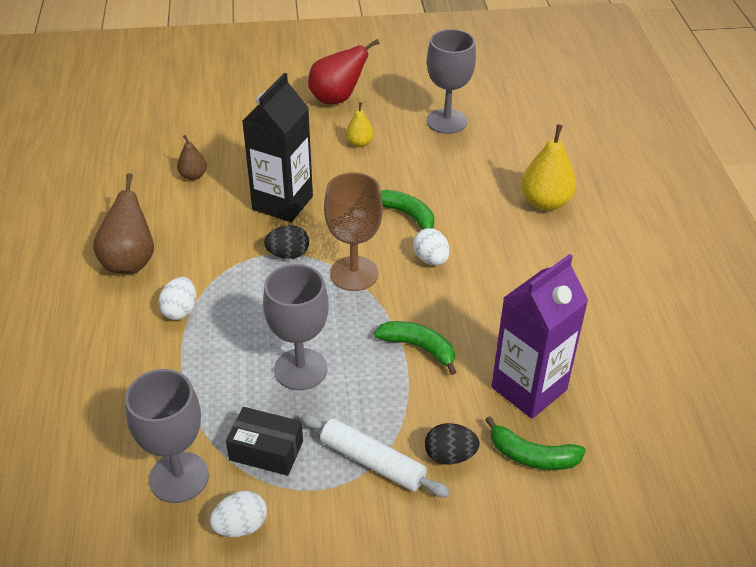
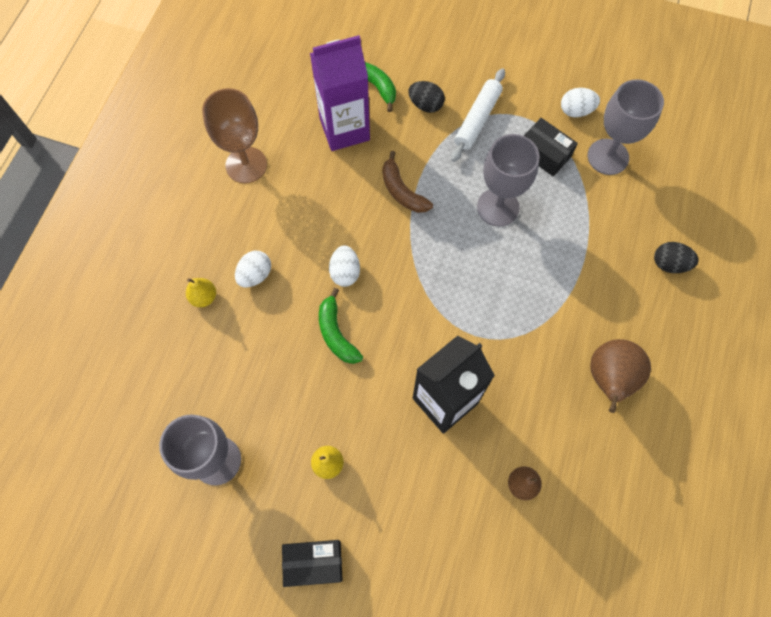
camera: 155 degrees left, 25 degrees up
white egg [159,277,196,320] -> white egg moved to [235,251,271,288]
black egg [264,225,309,259] -> black egg moved to [654,242,699,273]
white rolling pin [301,414,450,497] -> white rolling pin turned 60 degrees clockwise [451,68,505,162]
red pear [308,39,380,104] -> black box [282,540,343,587]
brown goblet [324,172,383,291] -> brown goblet moved to [202,88,267,183]
green banana [374,321,456,375] -> brown banana [382,151,433,213]
yellow pear [521,124,576,211] -> yellow pear [186,278,216,307], size x0.55

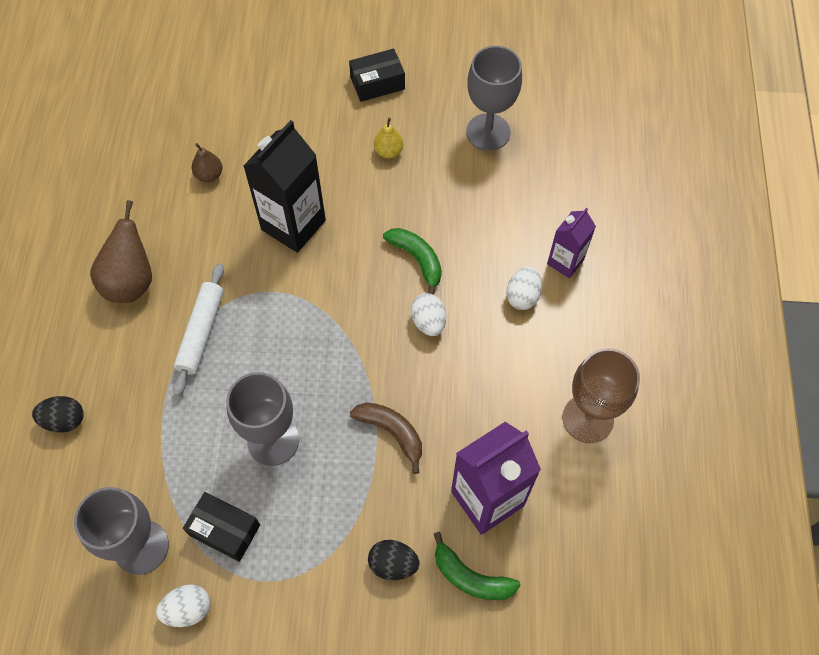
camera: 165 degrees right, 5 degrees down
yellow pear [186,278,216,307] -> purple carton [547,208,596,278]
white rolling pin [451,68,505,162] -> white rolling pin moved to [173,263,224,396]

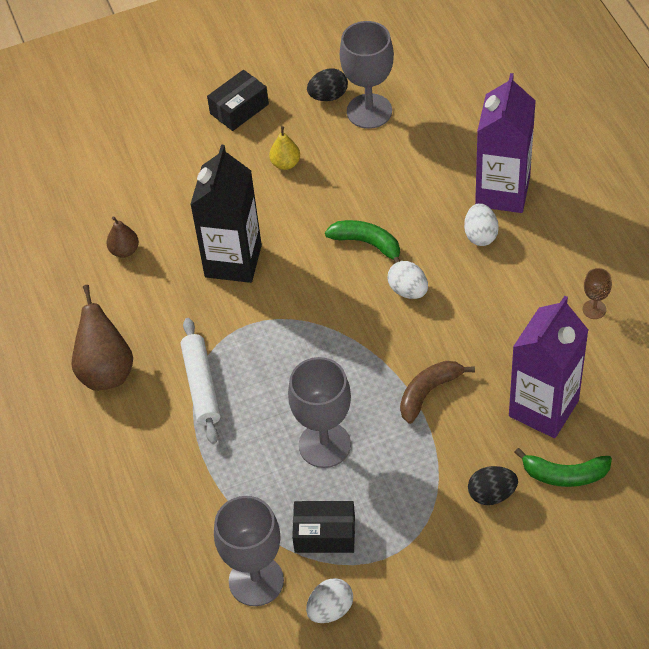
camera: 20 degrees left, 10 degrees down
black egg [32,396,84,433] -> black egg moved to [307,68,348,101]
brown banana [350,402,422,474] -> brown banana turned 60 degrees counterclockwise [400,361,475,424]
purple carton [547,208,596,278] -> purple carton [475,73,536,213], size x1.75
brown goblet [563,348,640,443] -> brown goblet [583,268,612,319], size x0.47

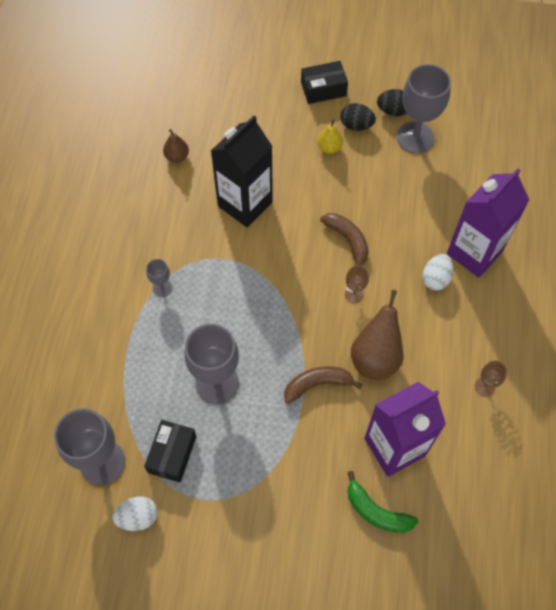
camera: 25 degrees right, 10 degrees up
brown pear [71,285,133,391] -> brown pear moved to [351,290,403,380]
white rolling pin [181,318,221,444] -> grey goblet [146,259,172,297]
black box [292,501,355,553] -> black box turned 75 degrees clockwise [144,420,196,483]
green banana [325,220,400,263] -> brown banana [320,213,369,266]
white egg [388,261,428,299] -> brown goblet [345,265,369,303]
black egg [468,466,518,505] -> black egg moved to [340,103,376,131]

